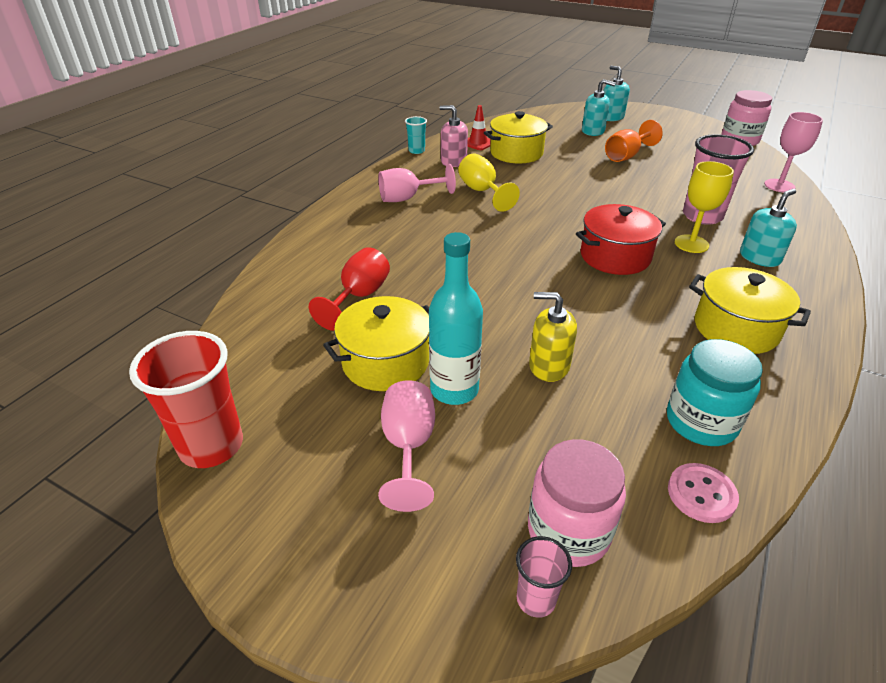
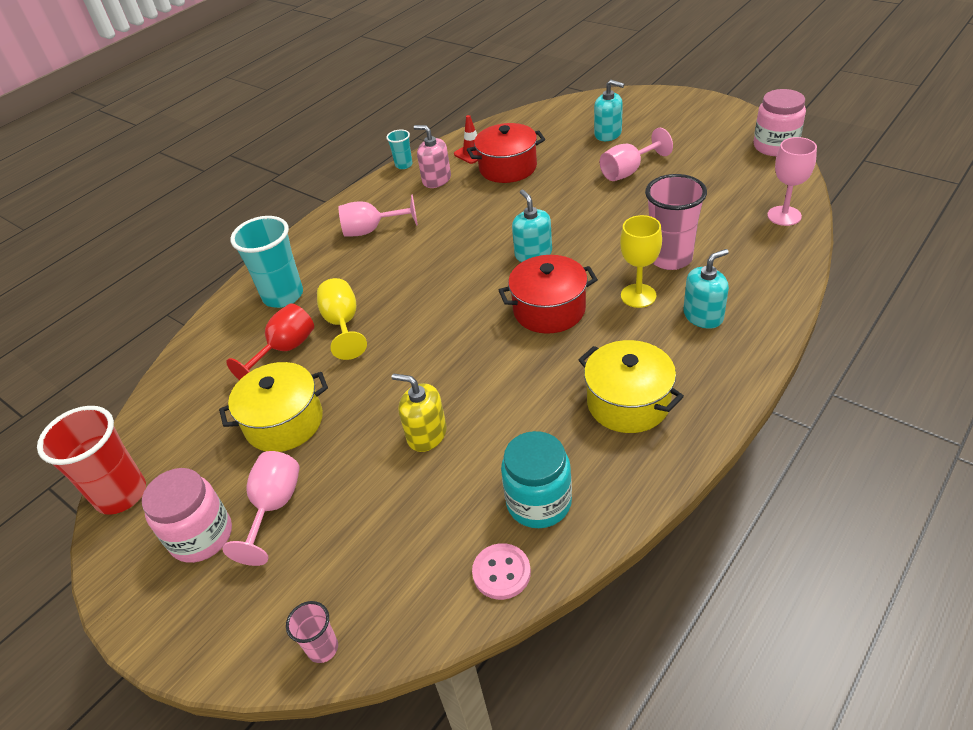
camera: 15 degrees right, 5 degrees up
turquoise bottle [429,232,483,405] -> none
yellow goblet [459,154,520,212] -> yellow goblet moved to [317,278,367,360]
yellow pot [484,111,553,163] -> red pot [467,123,545,183]
pink jar [528,439,626,567] -> pink jar moved to [142,468,232,563]
turquoise soap dispenser [603,66,630,121] -> turquoise soap dispenser moved to [512,189,552,262]
orange goblet [605,120,663,162] -> pink goblet [600,128,673,181]
none -> turquoise cup [230,216,303,308]

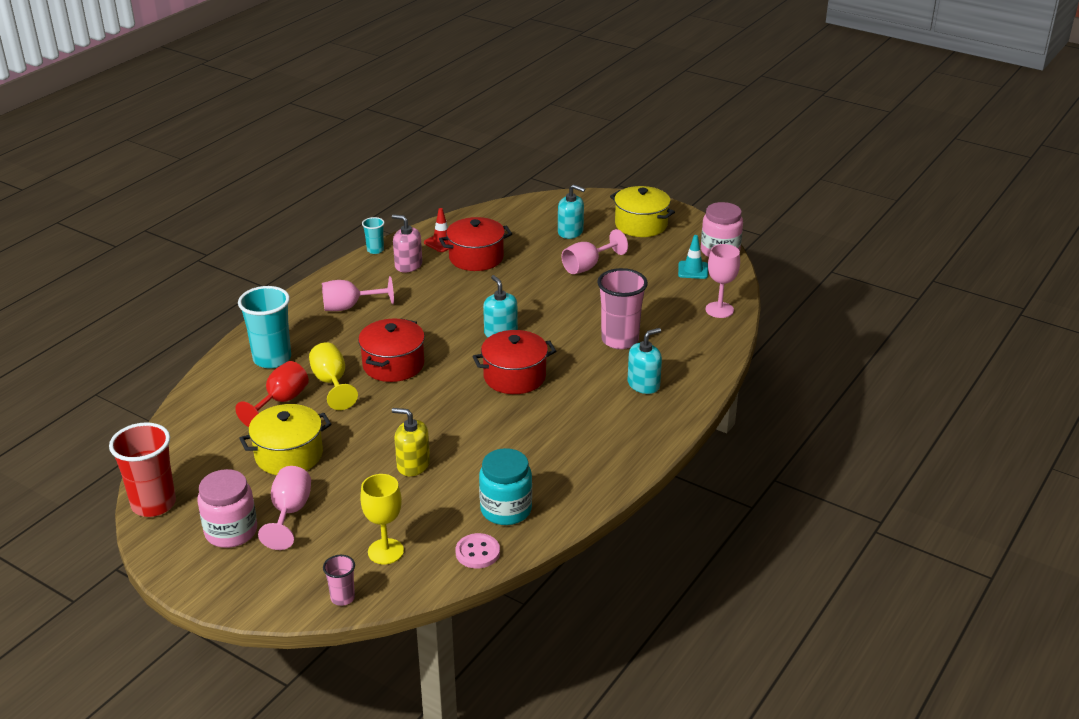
camera: 10 degrees left, 10 degrees down
yellow pot [579,340,684,433] -> yellow pot moved to [610,186,675,237]
yellow goblet [620,215,662,308] -> yellow goblet moved to [360,474,404,564]
none -> red pot [358,319,425,382]
none -> turquoise traffic cone [678,235,708,279]

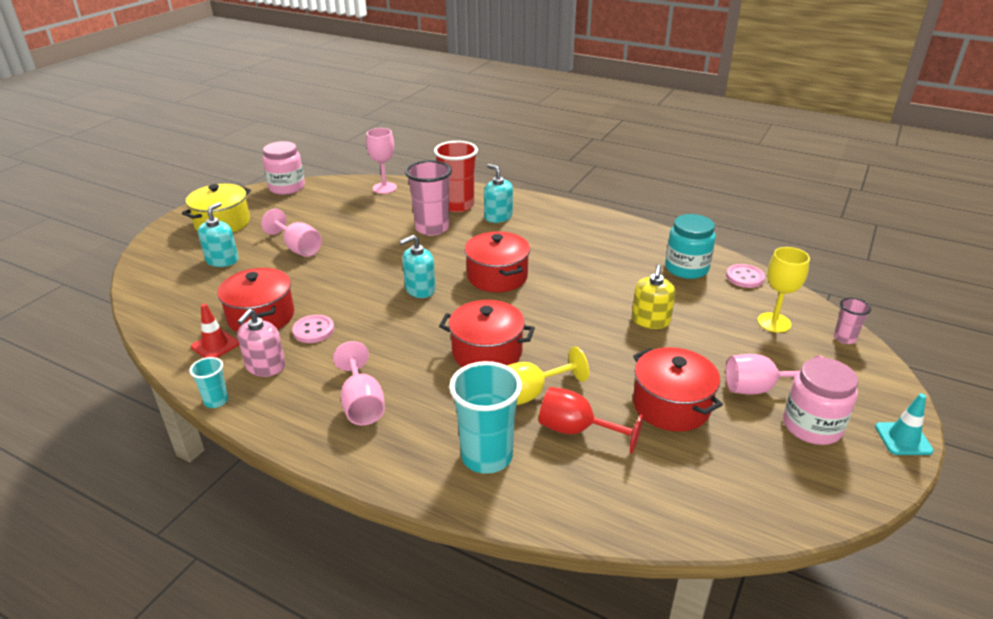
camera: 95 degrees left, 0 degrees up
red cup [109,422,176,517] -> red cup moved to [434,141,478,212]
yellow pot [239,404,331,475] -> red pot [633,347,723,432]
turquoise traffic cone [678,235,708,279] -> turquoise traffic cone moved to [875,393,934,455]
none -> pink button [292,315,334,343]

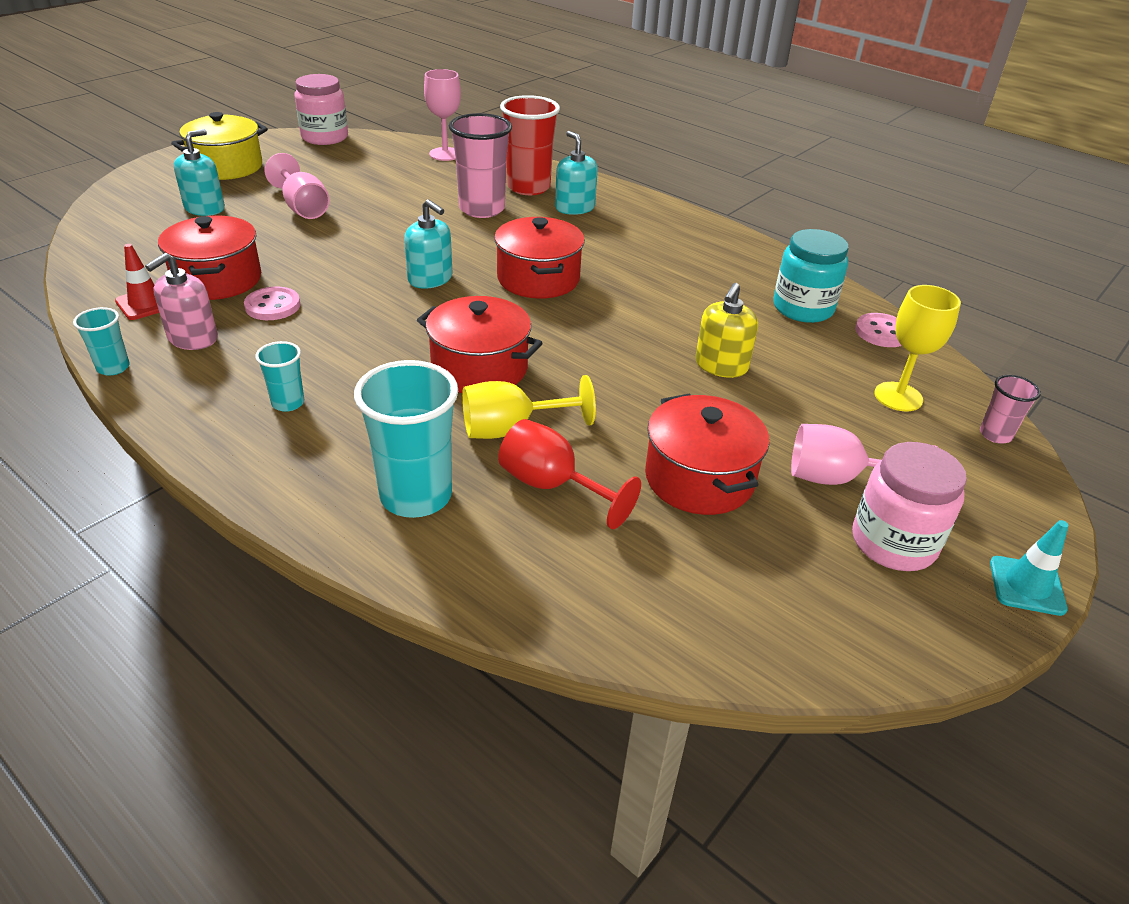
camera: 10 degrees right, 5 degrees up
pink goblet [333,341,385,425] -> turquoise cup [255,341,304,412]
turquoise soap dispenser [399,235,436,298] -> turquoise soap dispenser turned 120 degrees counterclockwise [404,199,453,289]

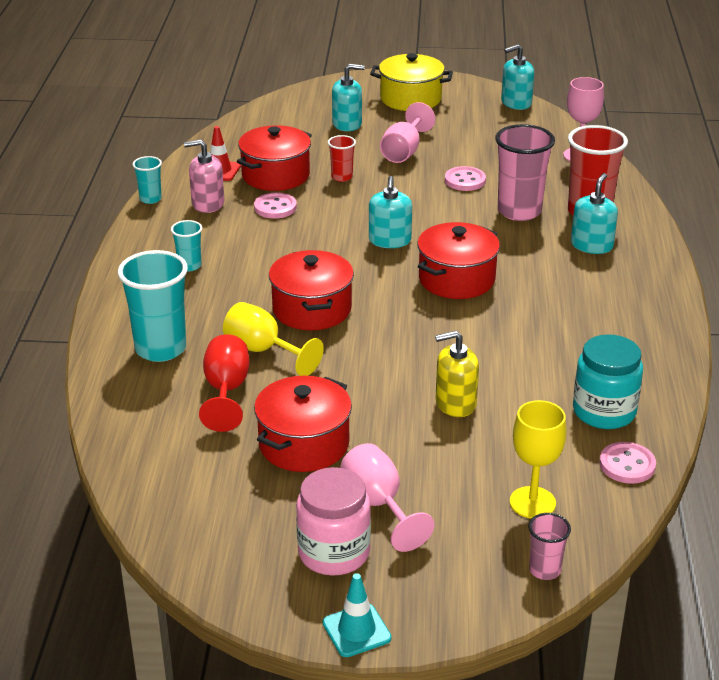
camera: 55 degrees right, 5 degrees down
pink jar [294,74,348,145] -> turquoise soap dispenser [501,44,534,110]
none -> red cup [328,135,356,182]
none -> pink button [445,166,486,191]

